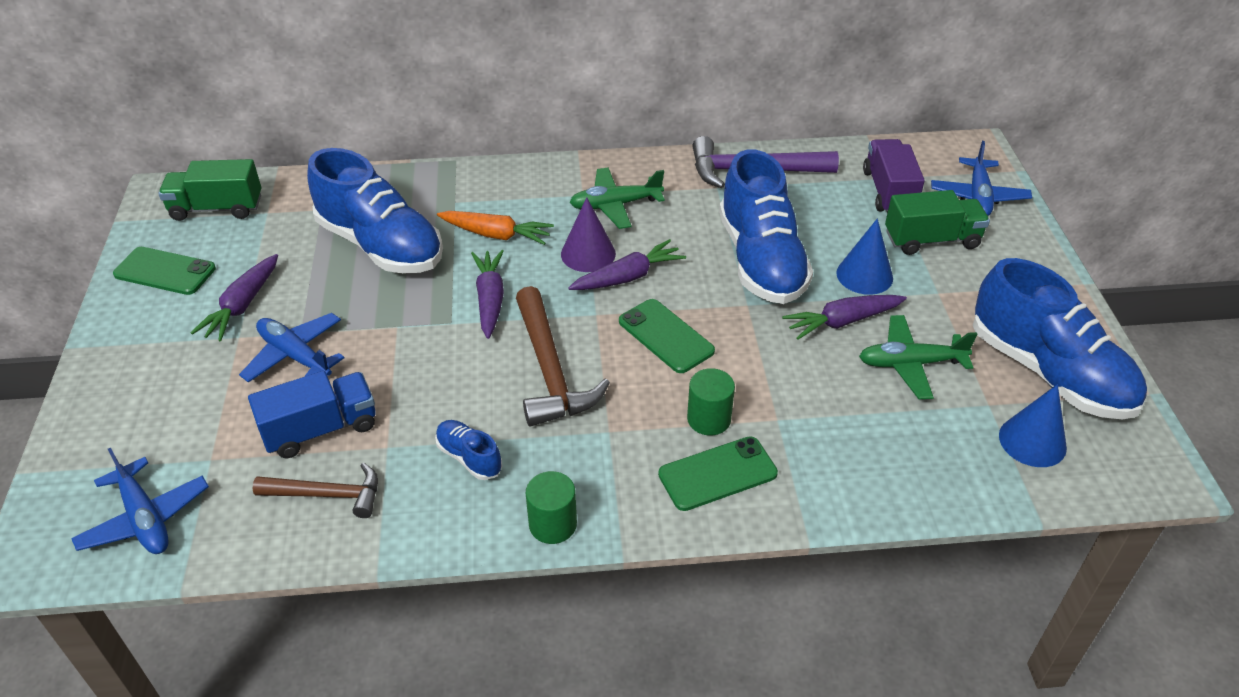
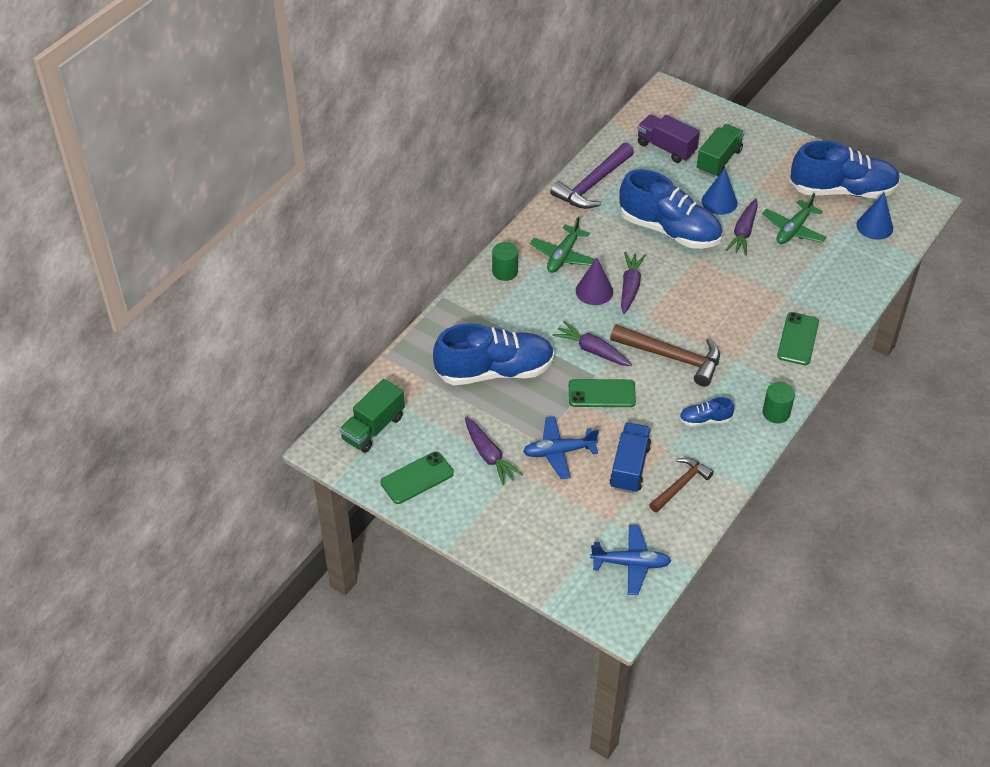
camera: 50 degrees left, 5 degrees up
orange carrot [437,211,554,245] -> none
green phone [619,299,715,373] -> green phone moved to [569,379,636,407]
green cylinder [687,368,735,436] -> green cylinder moved to [492,242,518,281]
blue plane [931,141,1032,216] -> none

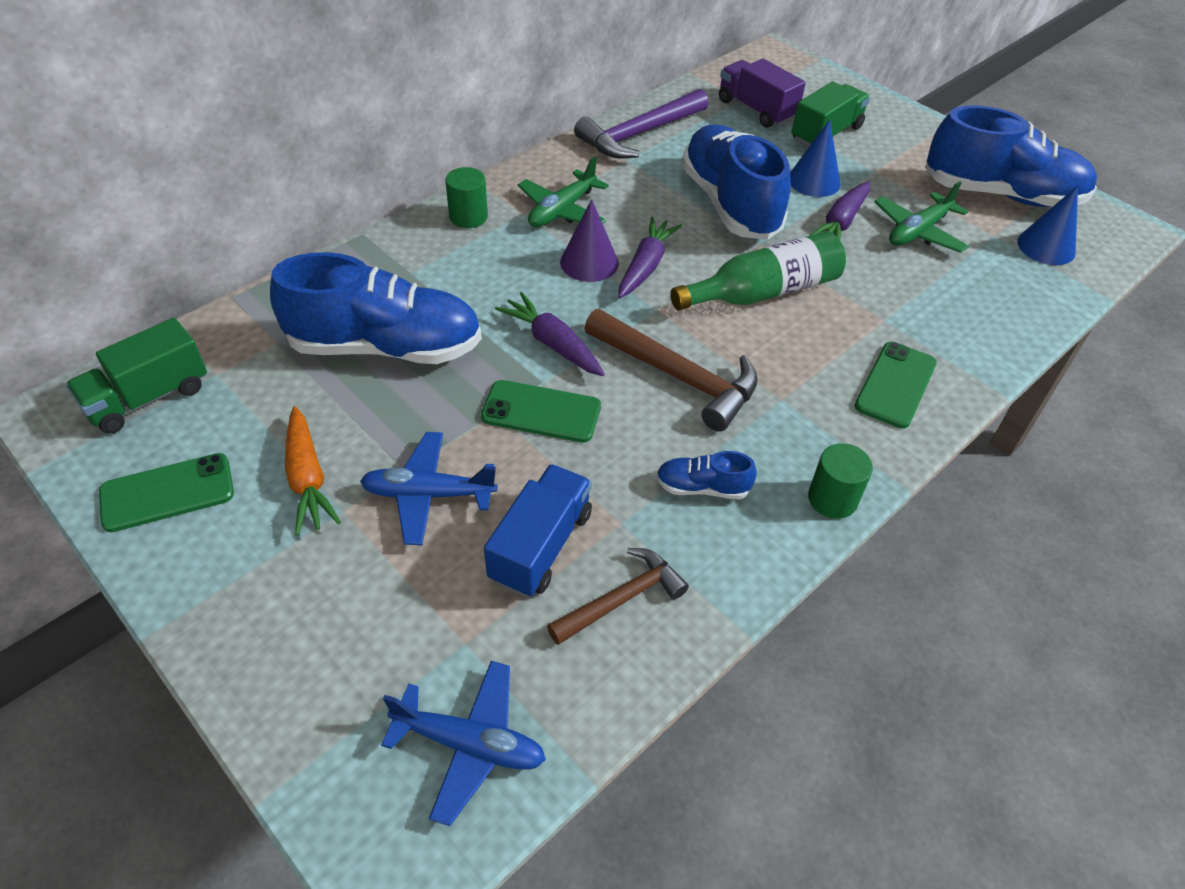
camera: 10 degrees right, 0 degrees up
purple carrot [465,417,523,485] -> orange carrot [285,406,341,535]
blue shoe [619,169,722,249] -> blue shoe turned 150 degrees counterclockwise [682,125,791,240]
none -> green bottle [670,231,846,311]

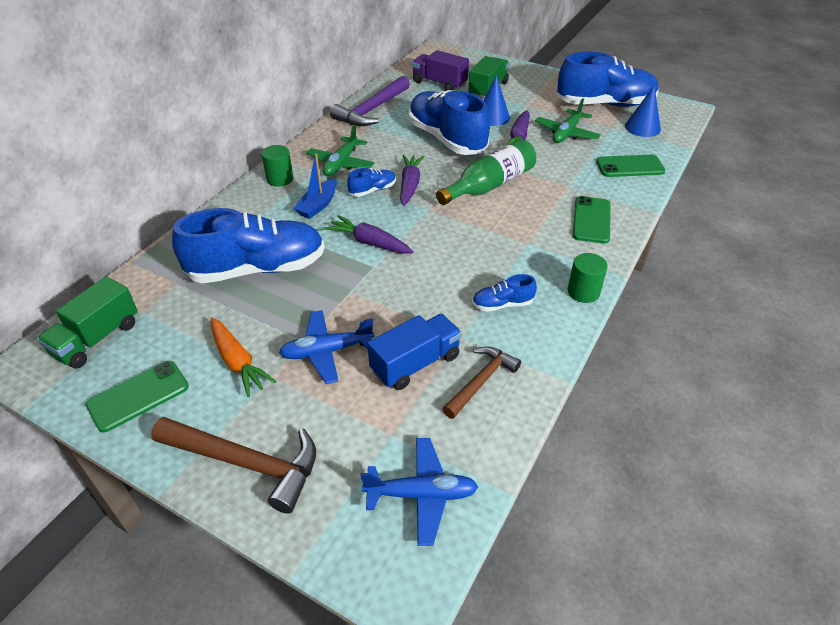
camera: 15 degrees left, 5 degrees down
green phone [481,380,601,443] -> green phone moved to [596,154,665,177]
blue truck [484,464,592,597] -> blue truck turned 45 degrees clockwise [367,314,462,390]
purple cone [560,199,619,282] -> blue shoe [347,168,396,197]
brown hammer [584,309,758,432] -> brown hammer moved to [151,417,316,514]
none -> blue boat [293,153,337,219]

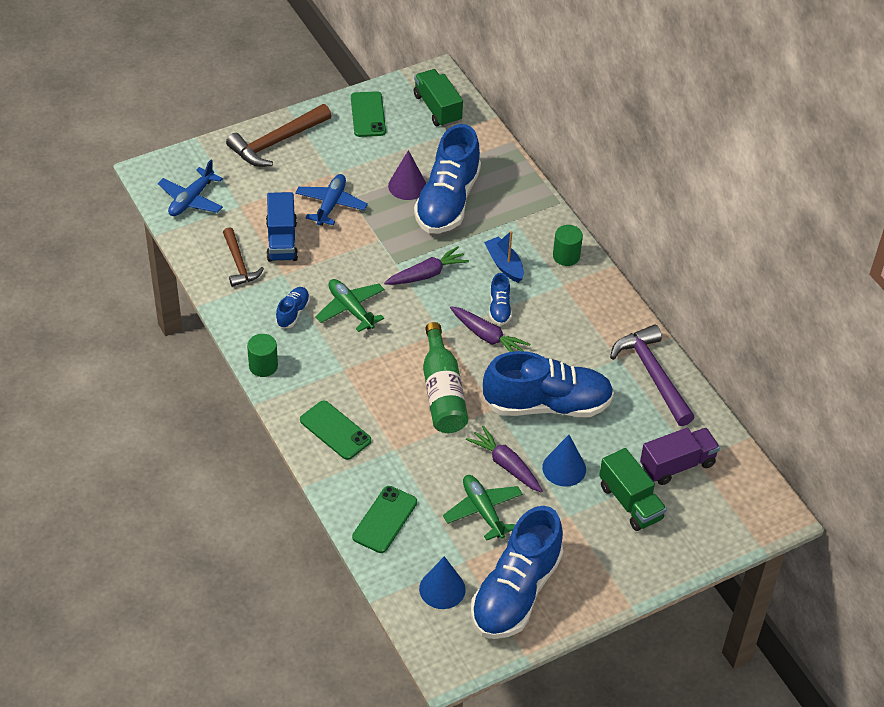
camera: 120 degrees right, 5 degrees up
orange carrot [211,318,276,397] -> none
green plane [307,125,375,176] -> green plane moved to [315,279,384,332]
none -> purple cone [388,150,426,200]

